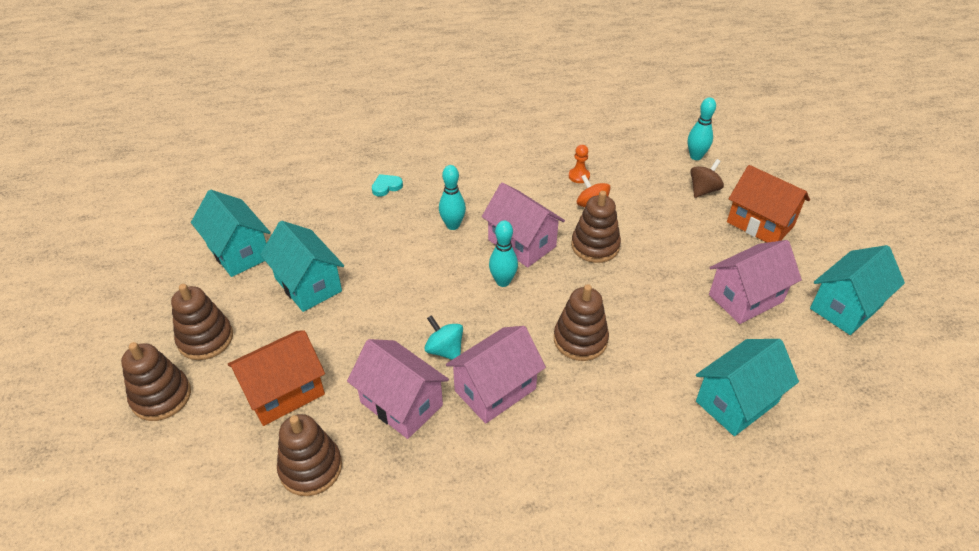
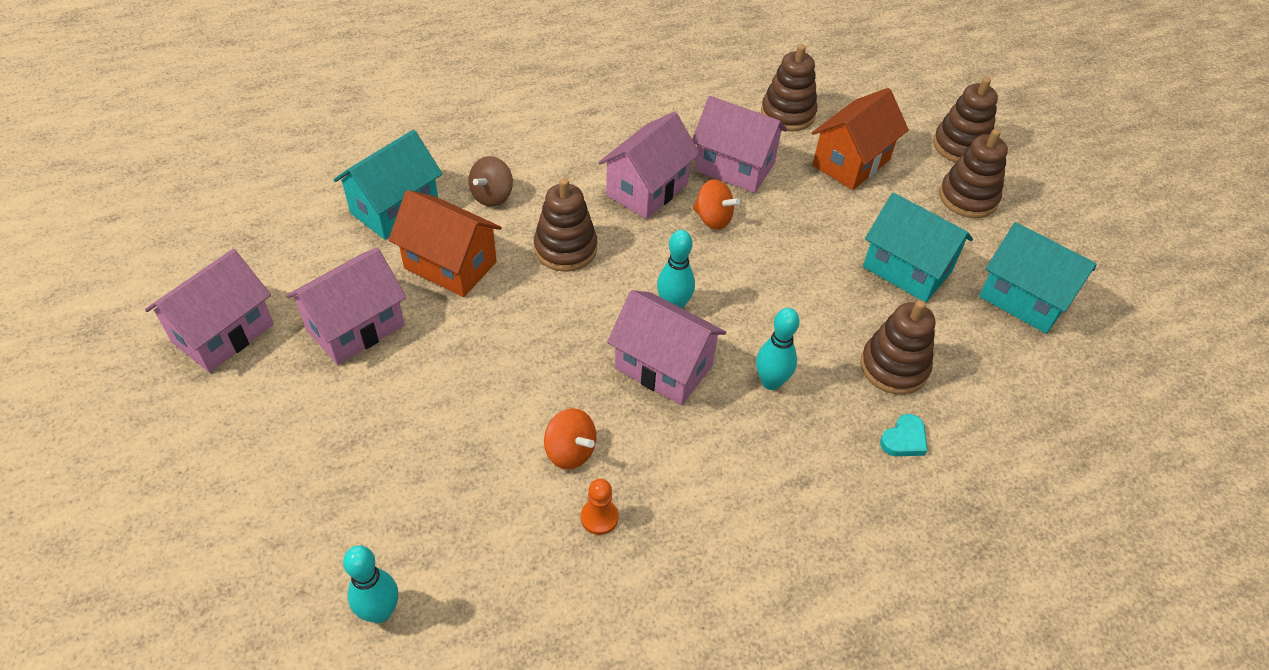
camera: 165 degrees right, 5 degrees up
turquoise spinning top [424,315,463,360] -> orange spinning top [693,179,740,230]
brown stacking toy [571,191,621,263] -> brown stacking toy moved to [860,300,935,395]
brown spinning top [690,159,724,198] -> brown spinning top moved to [469,156,513,207]
orange house [727,165,810,243] -> orange house moved to [388,190,502,297]
turquoise house [810,245,905,335] -> pink house [145,249,274,372]

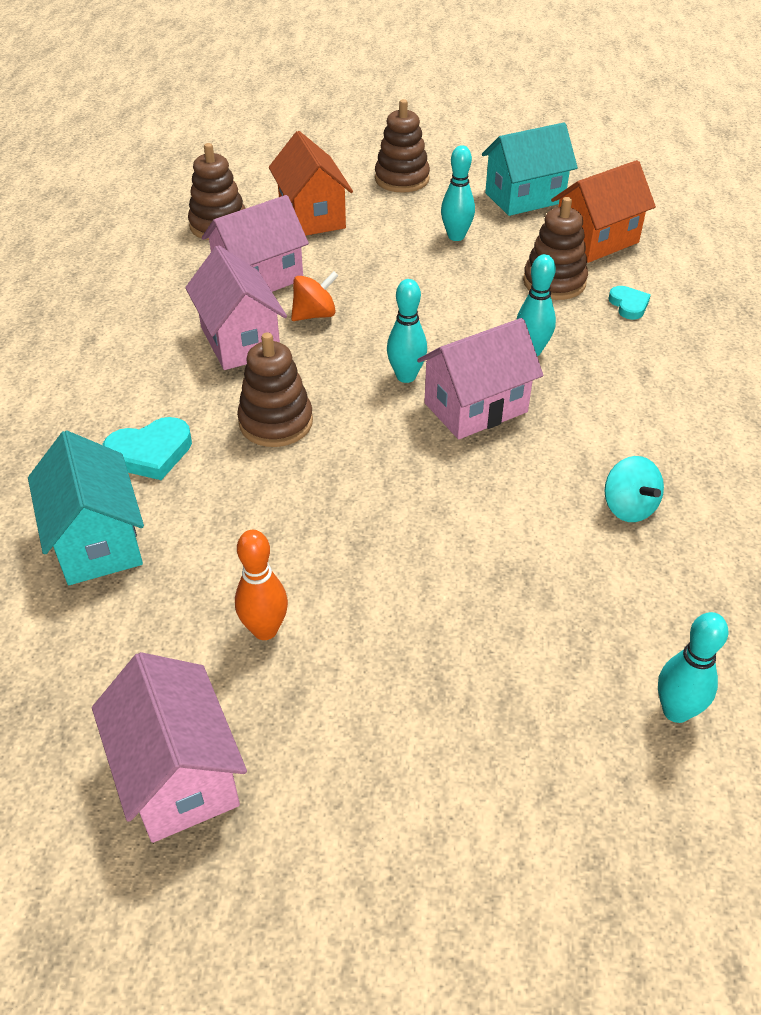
camera: 60 degrees left, 5 degrees down
pink house [286,248,406,365] -> orange bowling pin [235,530,288,640]
orange house [388,190,502,297] -> orange house moved to [551,160,656,263]
brown spinning top [469,156,513,207] -> turquoise heart [102,417,192,480]
orange spinning top [544,408,596,470] -> none
orange pawn [581,479,619,535] -> turquoise spinning top [605,456,664,522]
turquoise house [863,193,973,303] -> turquoise bowling pin [441,145,475,241]
brown stacking toy [933,77,998,163] -> none

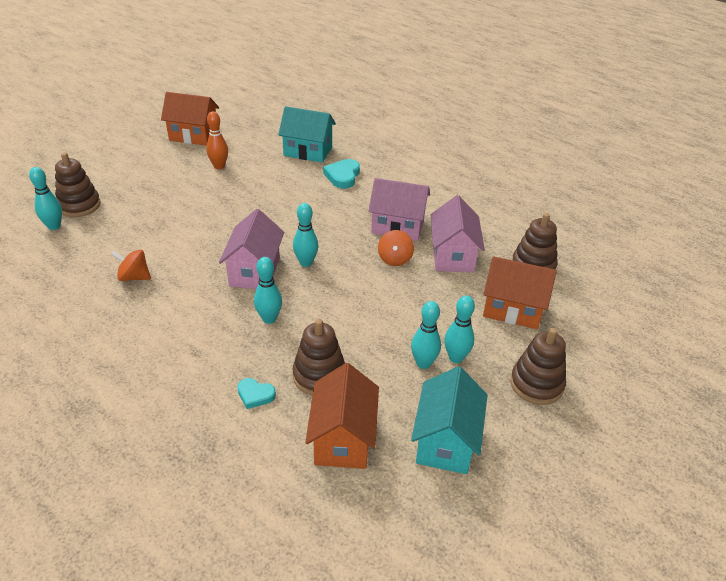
camera: 125 degrees right, 5 degrees down
pink house [92,652,247,843] -> orange house [161,92,219,146]
brown stacking toy [237,332,313,447] -> brown stacking toy moved to [55,152,101,217]
turquoise spinning top [605,456,664,522] -> orange spinning top [111,250,151,281]
none -> turquoise bowling pin [444,295,475,363]

